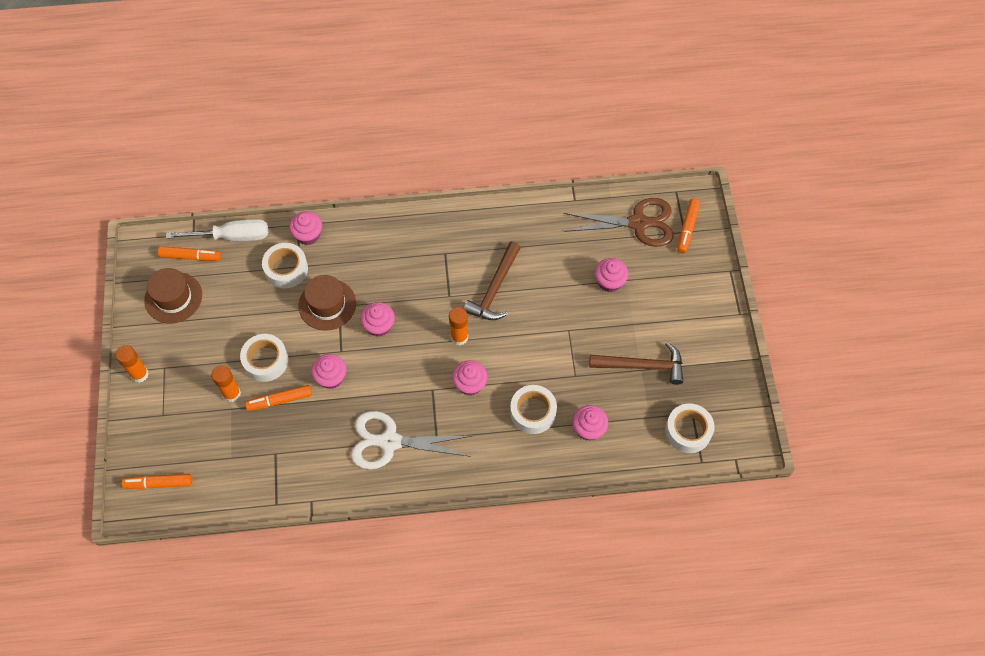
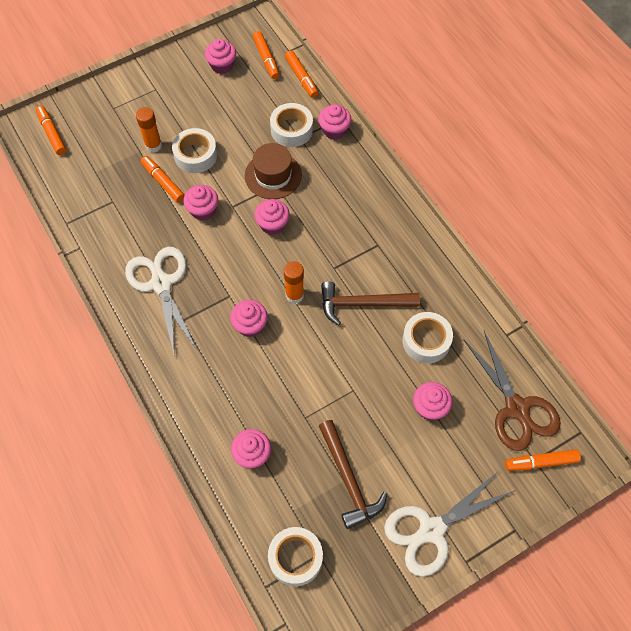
camera: 65 degrees right, 0 degrees up
orange glue stick [115,345,149,383] -> none
brown hat [144,268,202,323] -> pink cupcake [205,39,236,74]
white screwdriver [166,219,268,241] -> orange marker [285,50,318,98]
white tape [510,385,557,434] -> white tape moved to [402,312,453,363]
none -> white scissors [384,471,514,577]

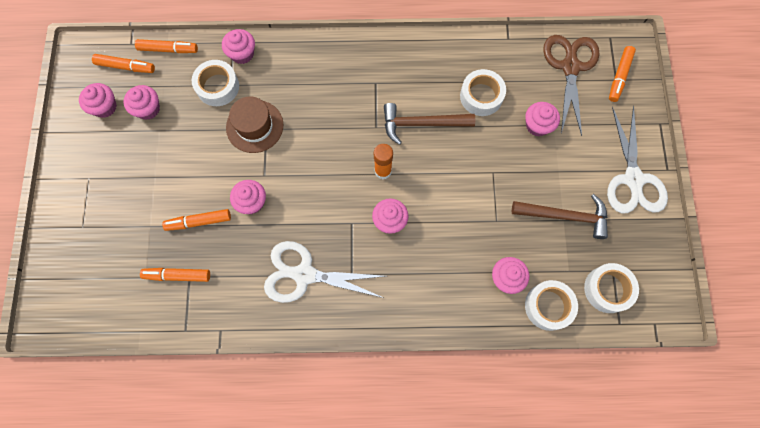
camera: 60 degrees left, 10 degrees up
orange marker [36,106,66,155] -> orange marker moved to [140,268,210,282]
orange glue stick [136,107,162,152] -> none
white tape [172,128,217,173] -> white tape moved to [525,280,578,331]
pink cupcake [254,199,290,235] -> pink cupcake moved to [123,85,160,120]
brown hammer [321,281,420,325] -> brown hammer turned 60 degrees clockwise [384,103,475,145]
brown scissors [463,331,561,451] -> brown scissors turned 90 degrees counterclockwise [543,35,599,136]

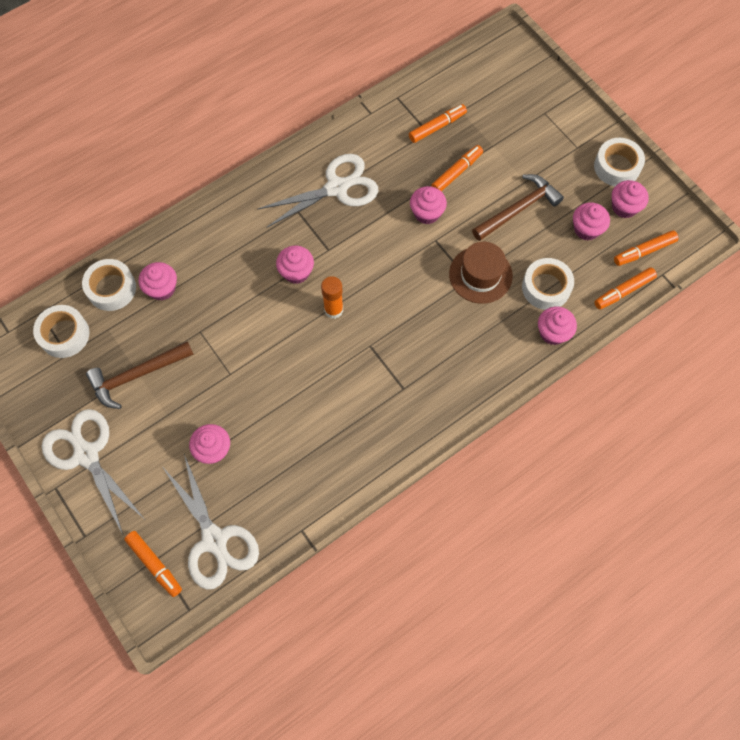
camera: 145 degrees right, 5 degrees down
brown hammer [384,103,475,145] -> brown hammer moved to [472,174,564,241]
white tape [460,69,506,116] -> white tape moved to [594,138,645,186]
brown scissors [543,35,599,136] -> white scissors [163,454,259,590]
orange marker [609,46,636,102] -> orange marker turned 150 degrees clockwise [124,531,182,597]

